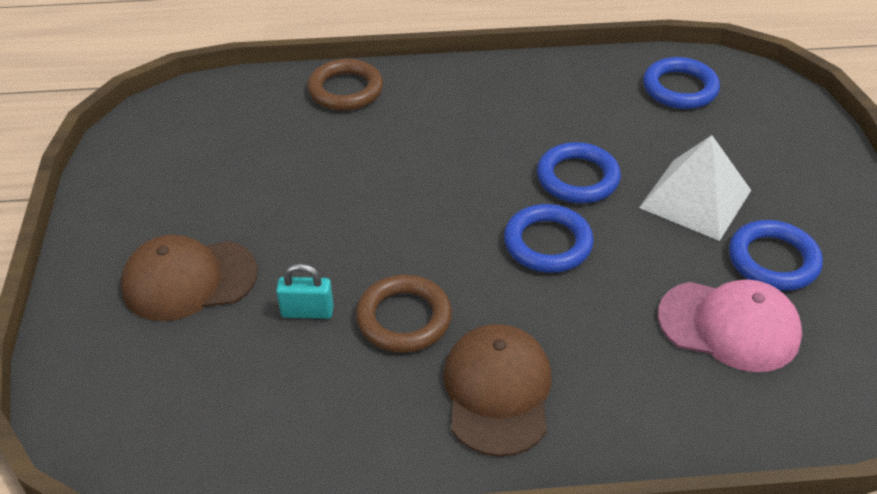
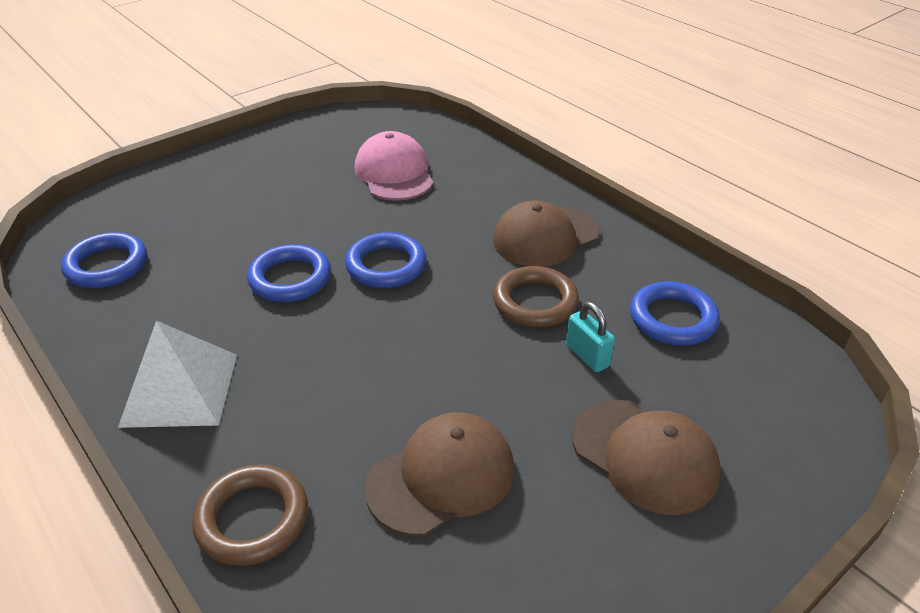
camera: 125 degrees left, 5 degrees down
white pyramid [639,135,751,241] -> white pyramid moved to [118,320,237,428]
blue ring [729,220,823,291] -> blue ring moved to [630,281,720,345]
none -> brown cap [364,412,514,536]

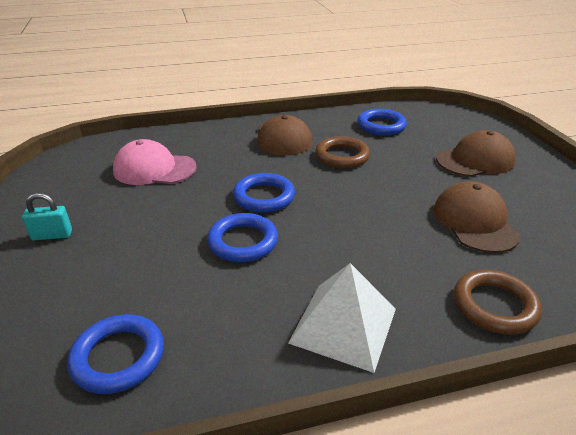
camera: 65 degrees left, 5 degrees down
turquoise padlock [566,302,615,372] -> turquoise padlock moved to [22,193,72,240]

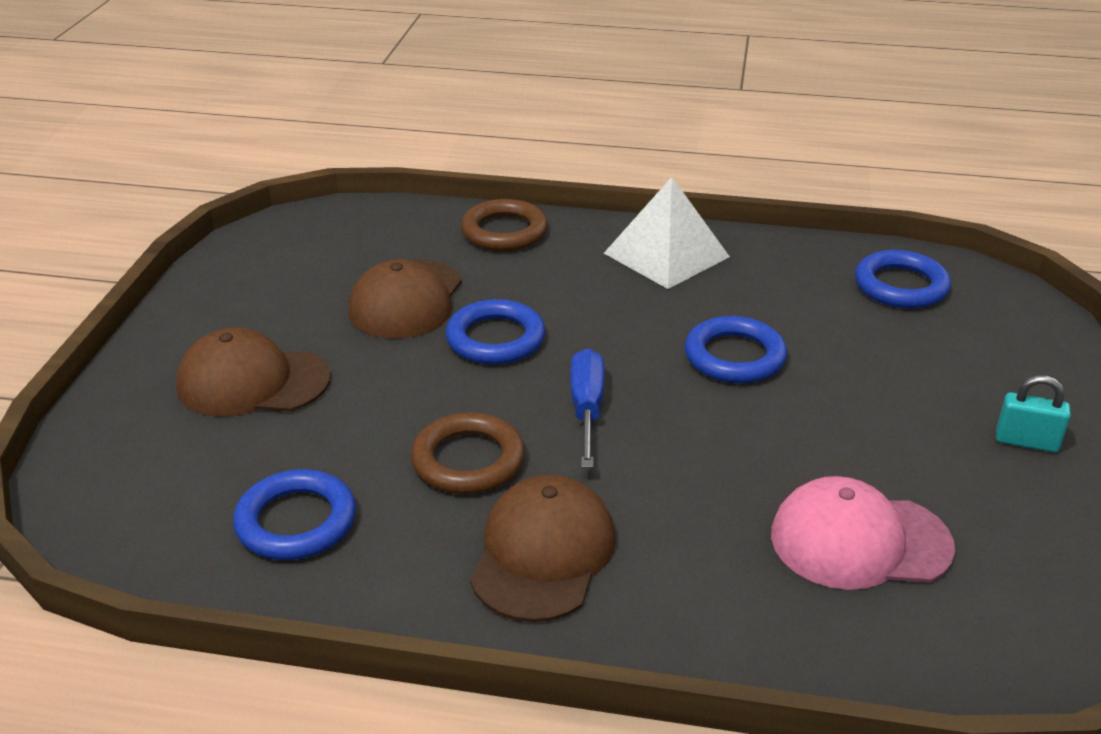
camera: 155 degrees left, 0 degrees up
pink cap [113,139,197,185] -> pink cap turned 150 degrees clockwise [771,476,955,590]
blue ring [233,173,295,213] -> blue ring moved to [445,299,545,365]
none -> blue screwdriver [570,348,605,468]

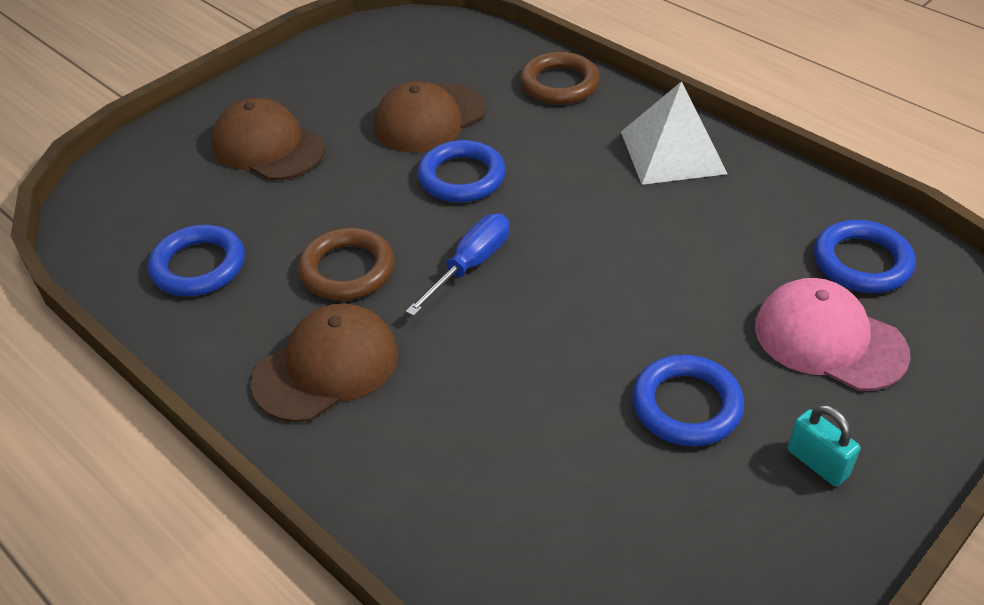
camera: 35 degrees right, 10 degrees up
blue ring [685,316,787,384] -> blue ring moved to [632,354,744,447]
pink cap [771,476,955,590] -> pink cap moved to [755,278,910,391]

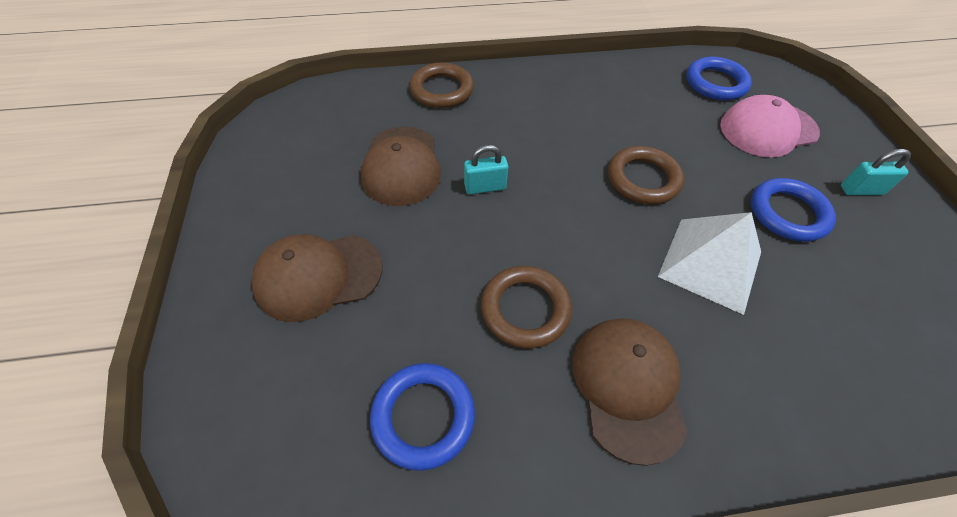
camera: 55 degrees left, 10 degrees up
blue screwdriver [405,214,509,316] -> none
blue ring [417,140,506,202] -> turquoise padlock [464,145,508,194]
white pyramid [621,81,727,185] -> white pyramid moved to [658,212,761,315]
none -> brown ring [608,146,684,204]

